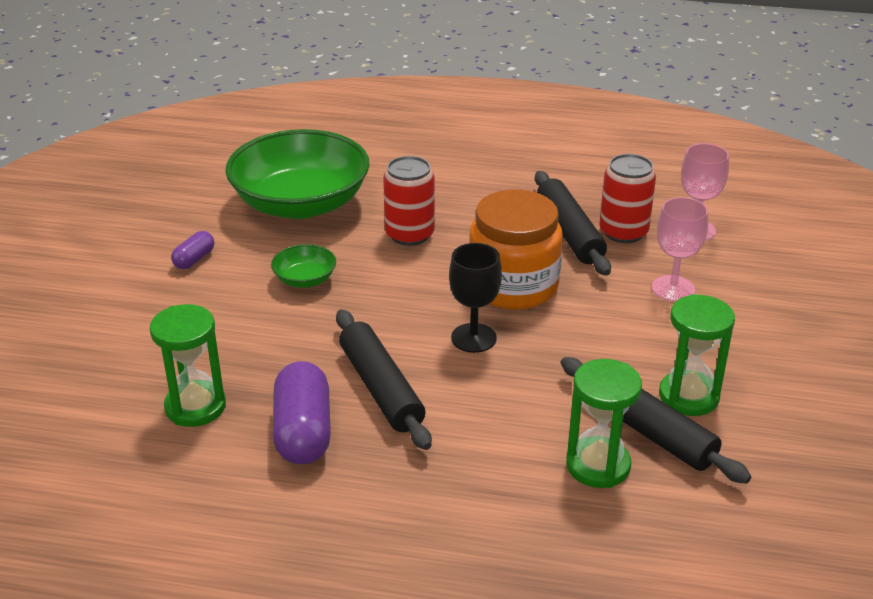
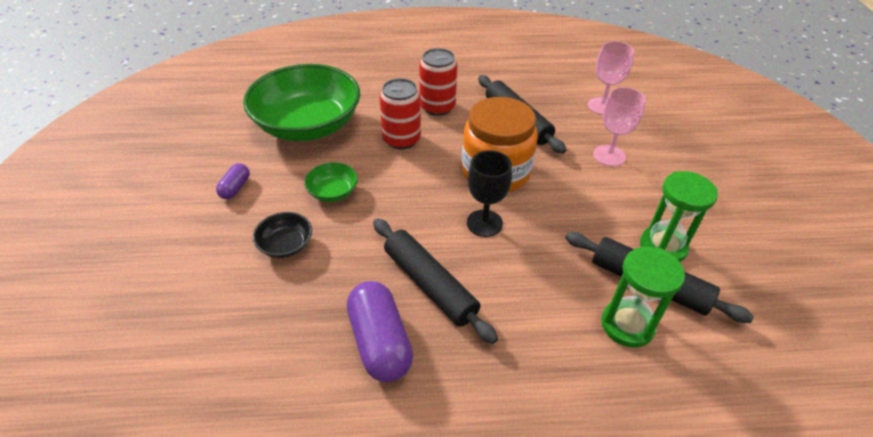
camera: 15 degrees left, 10 degrees up
green hourglass [150,304,226,427] -> none
red can [600,154,656,243] -> red can moved to [419,48,457,116]
none -> black bowl [253,212,312,258]

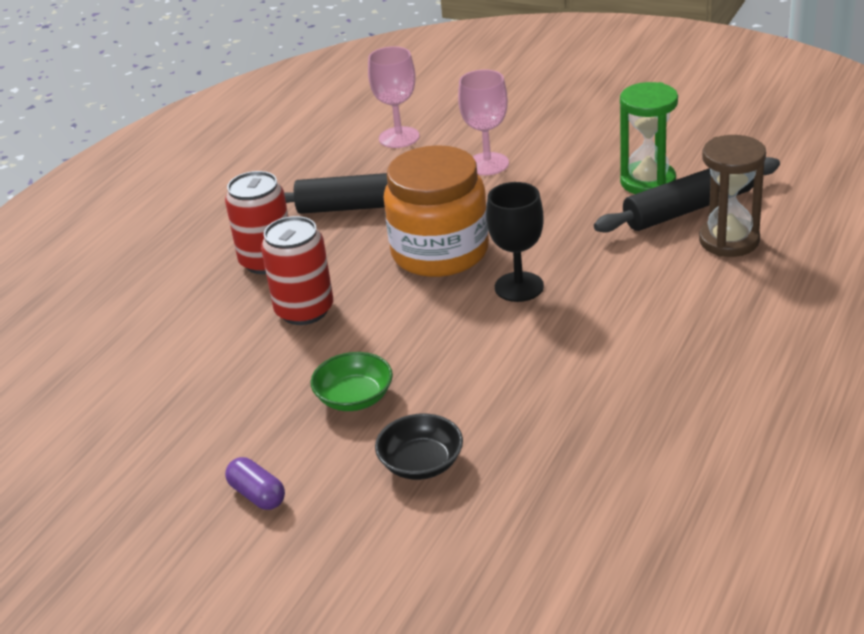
camera: 55 degrees left, 10 degrees down
green bowl [243,64,360,141] -> none
purple capsule [347,281,413,382] -> none
black rolling pin [373,219,498,344] -> none
green hourglass [602,246,685,348] -> brown hourglass [699,135,766,257]

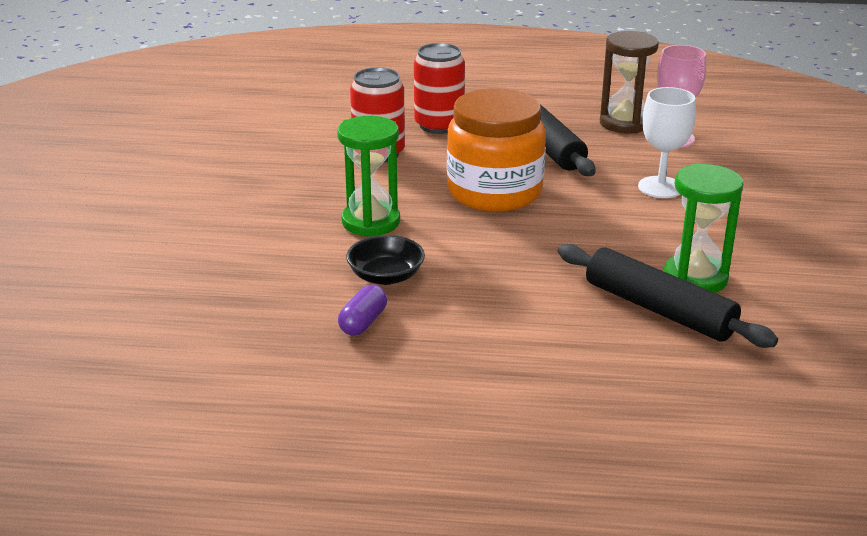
camera: 65 degrees right, 5 degrees down
purple capsule [225,457,285,510] -> purple capsule moved to [338,285,387,336]
green bowl [311,352,393,411] -> none
black bowl [375,413,463,480] -> black bowl moved to [346,235,425,285]
pink goblet [458,70,509,175] -> white goblet [638,87,696,198]
black goblet [486,182,544,302] -> none
brown hourglass [699,135,766,257] -> brown hourglass moved to [600,31,659,133]
none -> green hourglass [337,116,400,237]

